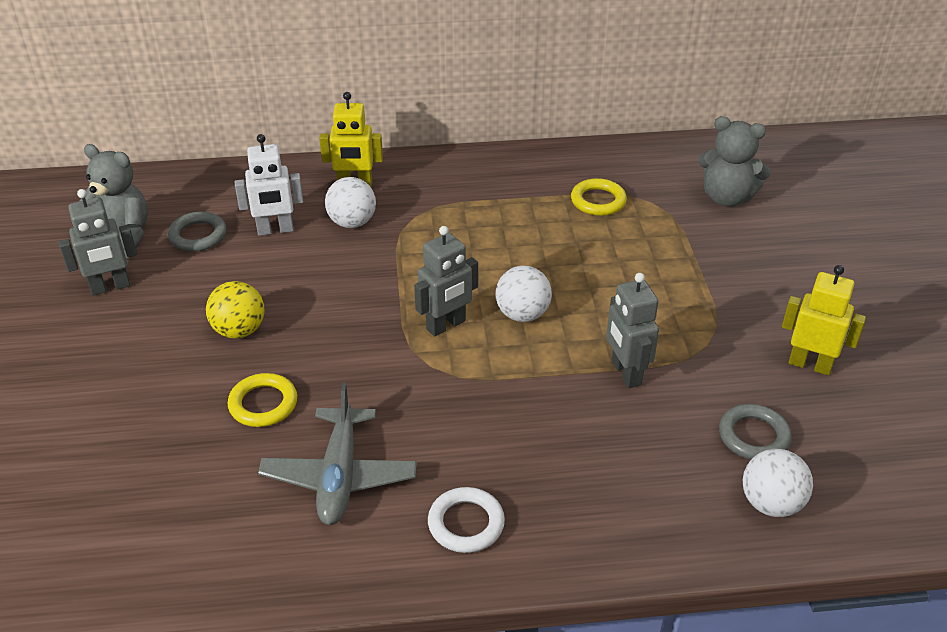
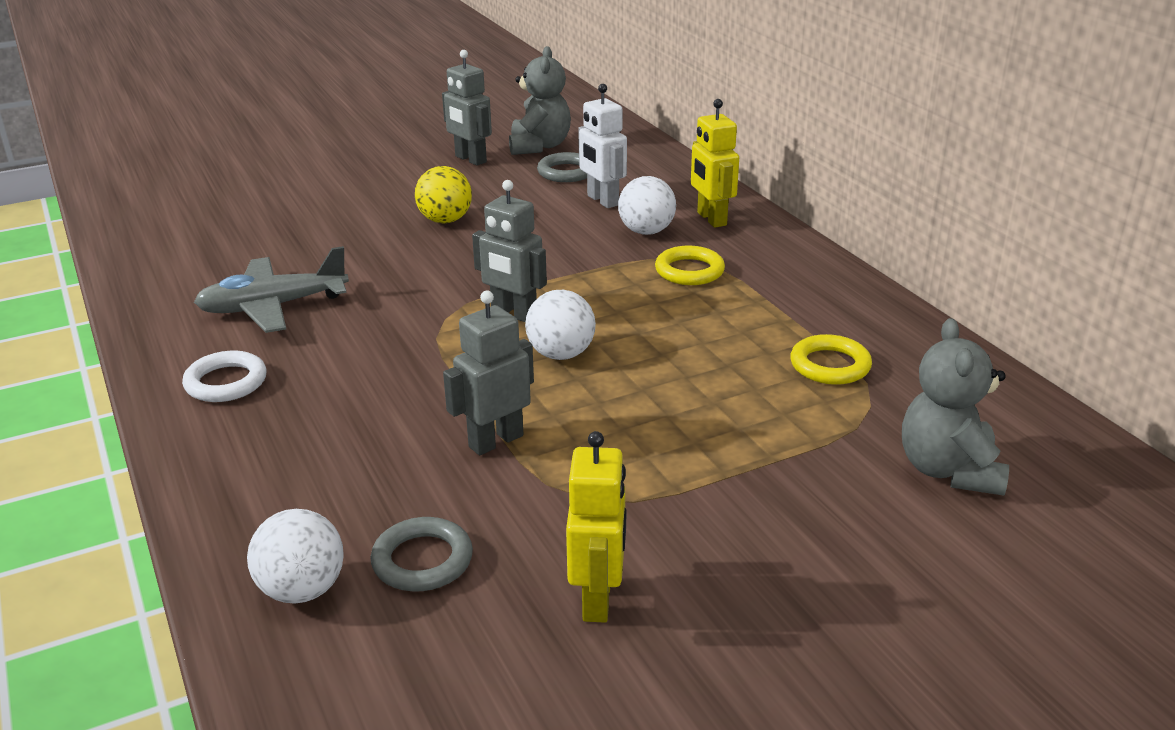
camera: 70 degrees right, 10 degrees down
yellow ring [227,373,297,427] -> yellow ring moved to [655,246,725,285]

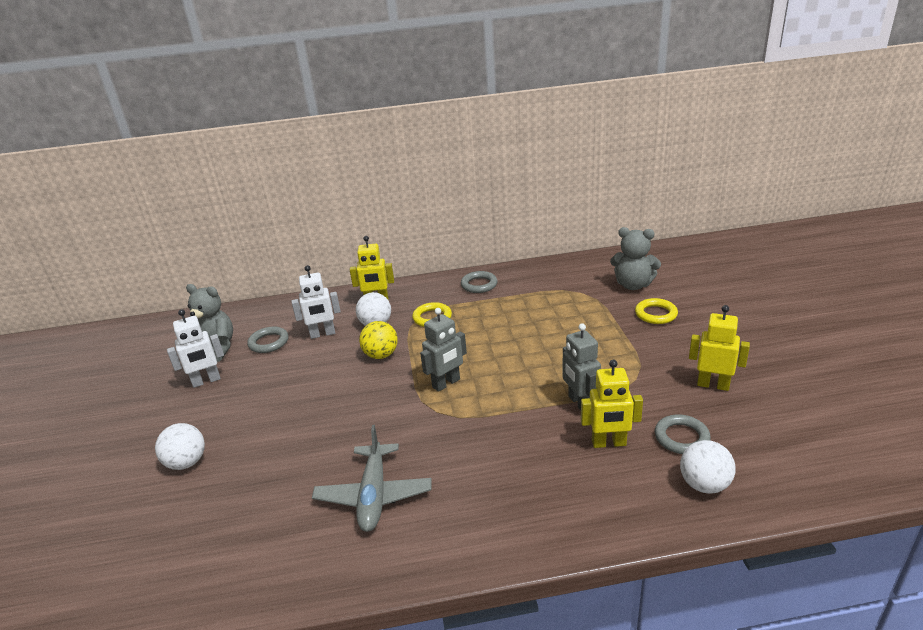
camera: 70 degrees left, 0 degrees up
white ring [182,351,266,402] -> none
yellow ball [415,166,472,223] -> yellow ball moved to [359,321,398,359]
grey robot [442,50,492,166] -> white robot [167,309,224,388]
white ball [525,290,596,360] -> white ball moved to [155,423,205,470]
yellow ring [790,334,872,385] -> yellow ring moved to [635,298,678,324]
none -> grey ring [461,271,497,293]
none -> yellow robot [581,360,643,448]

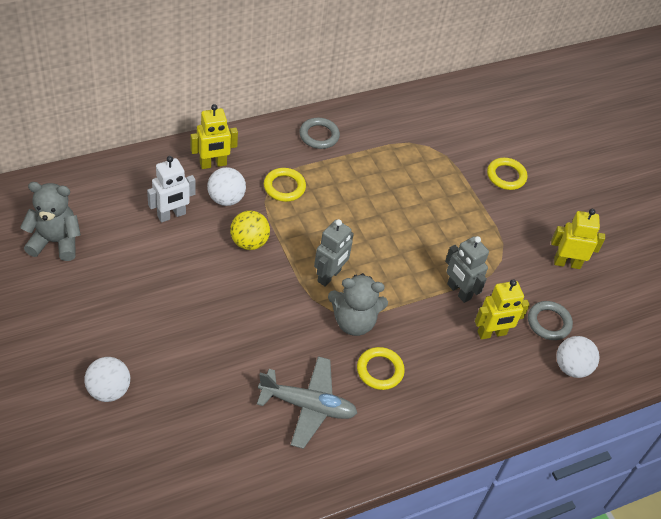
camera: 25 degrees left, 20 degrees up
white robot [167,309,224,388] -> none
grey ring [247,326,288,353] -> none
grey plane [312,425,432,532] -> grey plane turned 60 degrees counterclockwise [257,356,357,449]
grey teddy bear [610,227,661,290] -> grey teddy bear moved to [328,273,388,336]
none -> yellow ring [357,347,405,390]

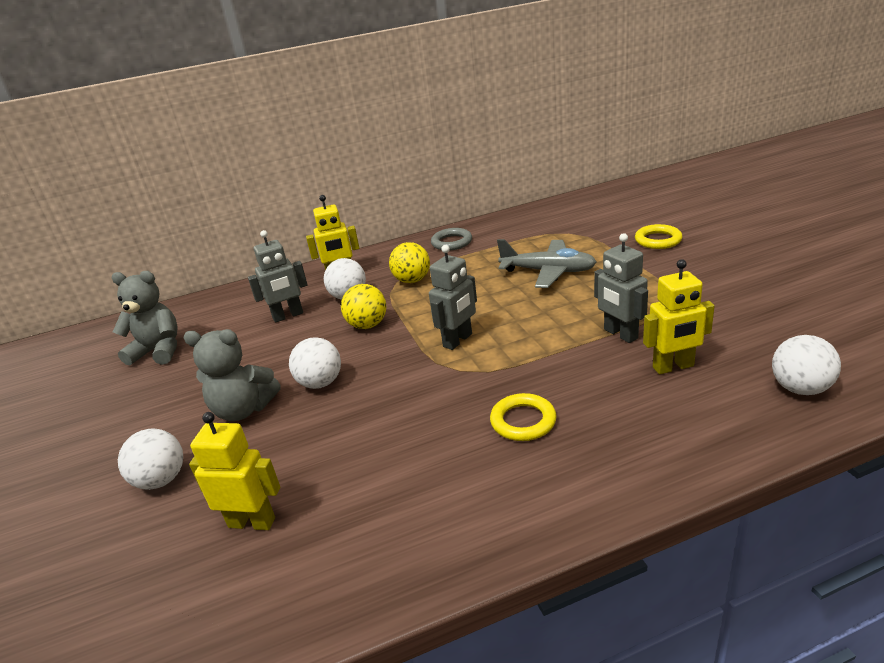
camera: 15 degrees right, 20 degrees down
white robot [147,156,196,222] -> grey robot [248,230,308,323]
grey plane [257,356,357,449] -> grey plane moved to [497,239,596,288]
yellow ring [264,168,306,202] -> yellow ball [389,242,430,283]
grey teddy bear [328,273,388,336] -> grey teddy bear moved to [183,329,281,421]
grey ring [528,301,573,340] -> none
yellow robot [551,209,605,269] -> yellow robot moved to [189,412,280,530]
none -> white ball [289,337,341,389]

